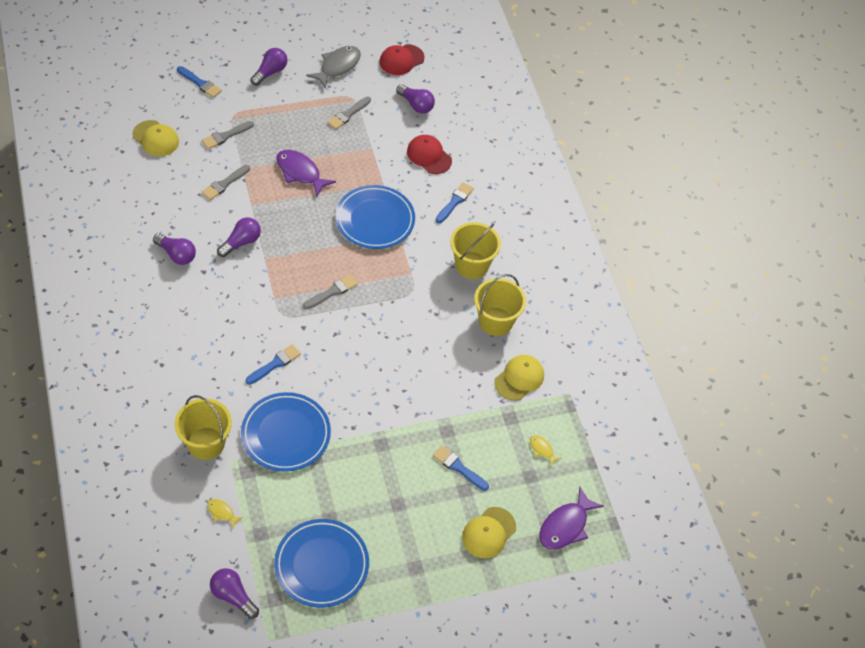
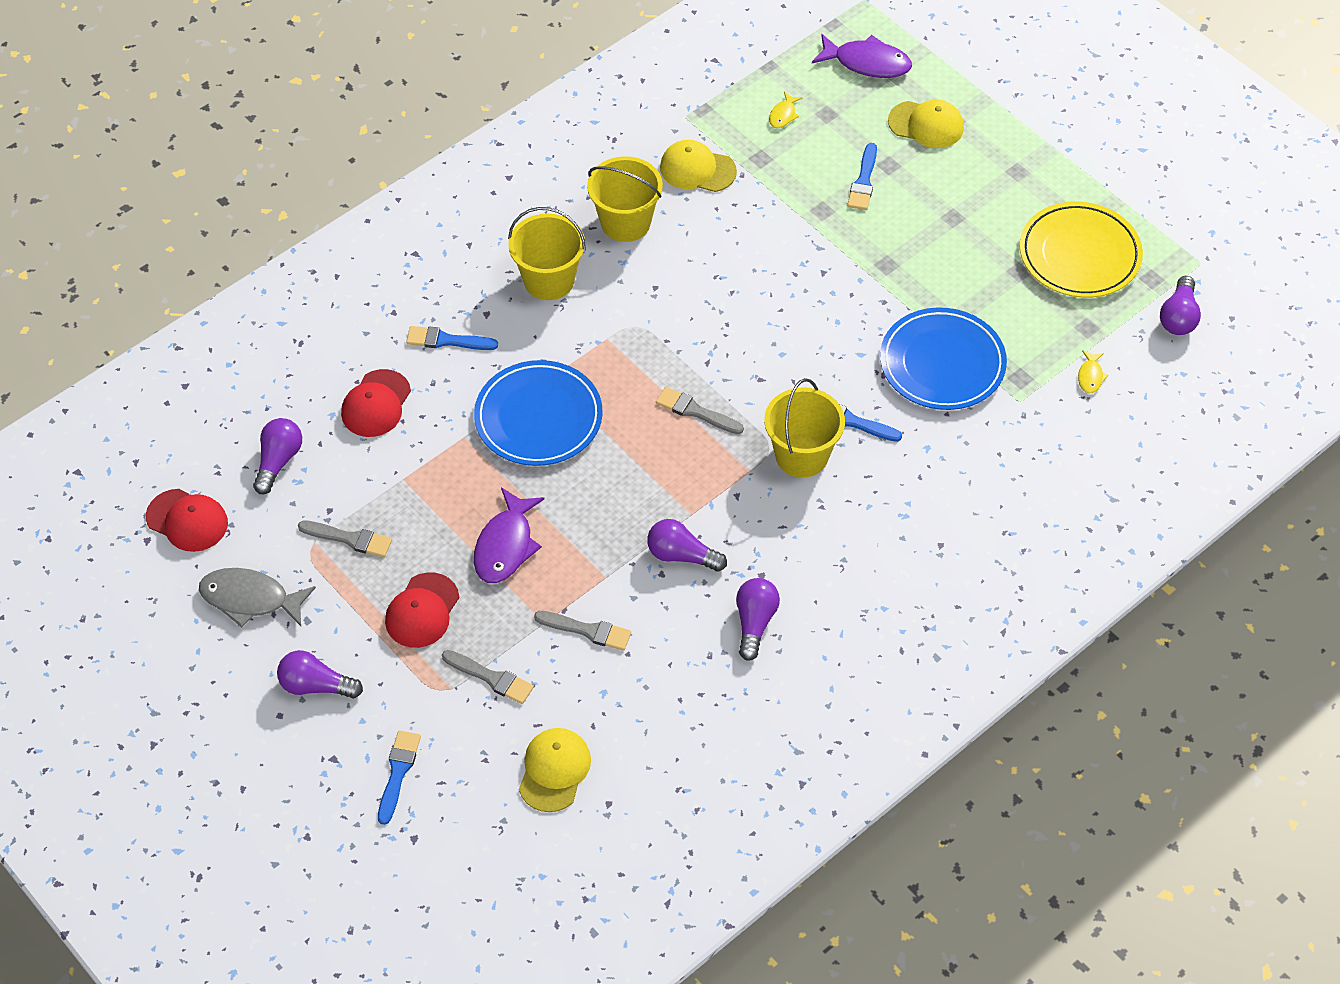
camera: 110 degrees left, 0 degrees up
yellow bucket [175,395,232,460] -> yellow bucket moved to [764,378,845,478]
blue plate [274,519,369,608] -> yellow plate [1020,202,1143,298]
none -> red cap [385,573,459,648]

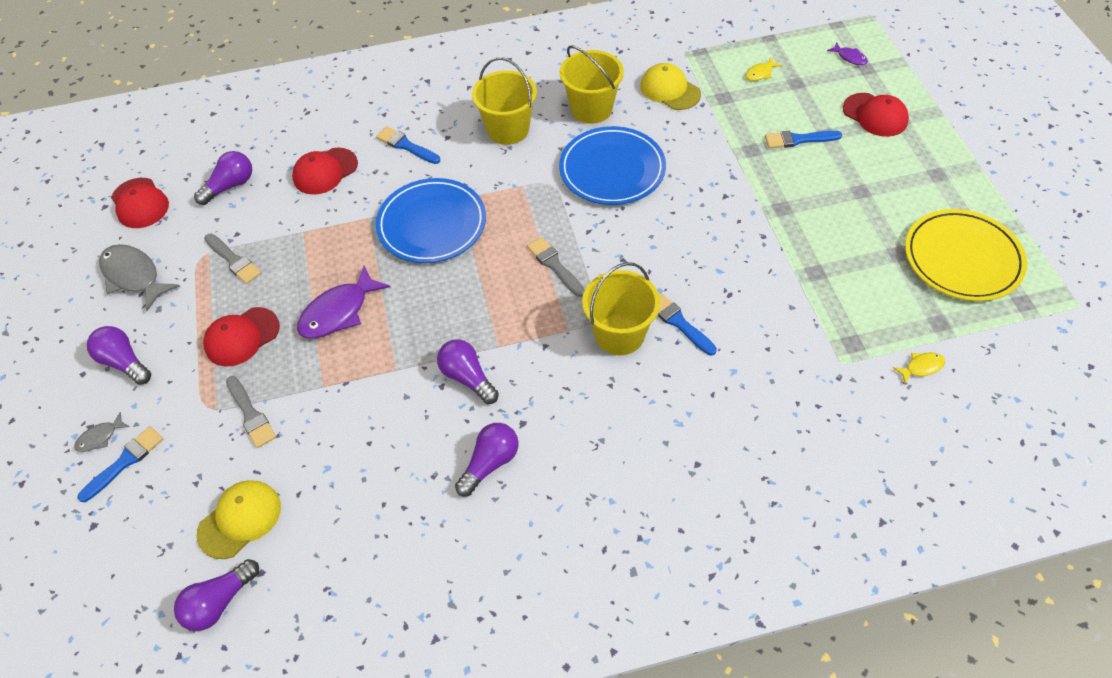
camera: 30 degrees right, 0 degrees up
grey brush [534,611,631,651] -> none
purple fish [812,34,912,78] -> purple fish [827,42,868,65], size x0.49
blue brush [847,143,877,210] -> blue brush turned 45 degrees clockwise [765,131,842,148]
blue plate [880,308,1007,410] -> blue plate moved to [559,126,666,205]
yellow cap [888,99,964,148] -> red cap [843,93,909,137]
yellow fish [1078,350,1109,393] -> yellow fish turned 150 degrees counterclockwise [893,352,945,384]
purple light bulb [1160,276,1201,335] -> purple light bulb moved to [174,559,259,631]
none -> grey fish [74,412,130,452]

